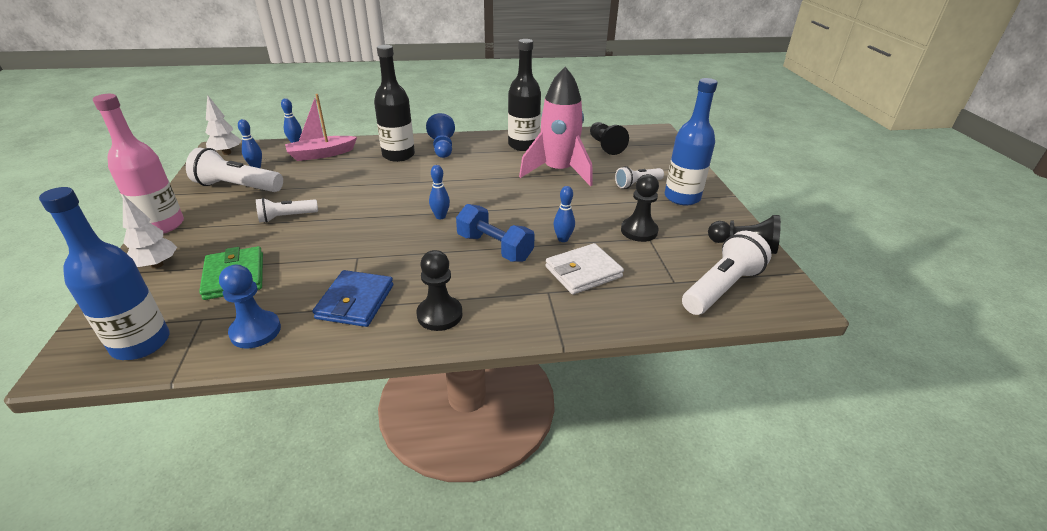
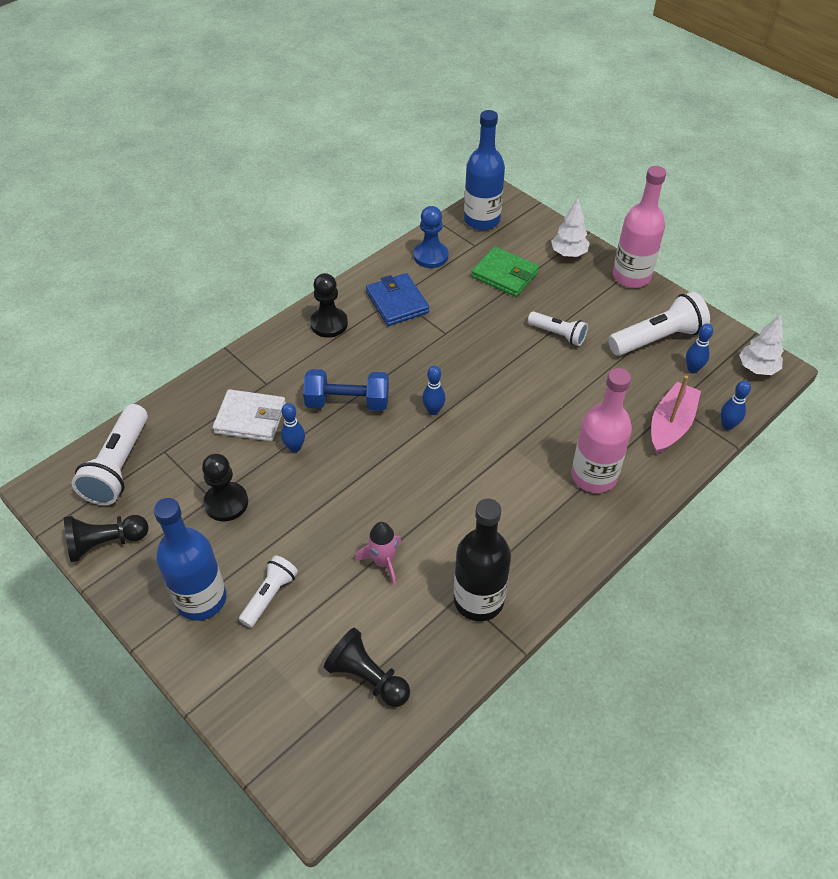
camera: 145 degrees right, 15 degrees up
white flashlight [256,198,318,223] -> white flashlight turned 90 degrees clockwise [528,312,588,346]
black bottle [374,45,415,162] -> pink bottle [571,368,632,493]
blue pawn [426,113,455,158] -> none
pink rocket [519,67,593,186] -> pink rocket [355,522,401,586], size x0.48
white wallet [545,243,624,294] -> white wallet turned 75 degrees clockwise [213,389,286,442]

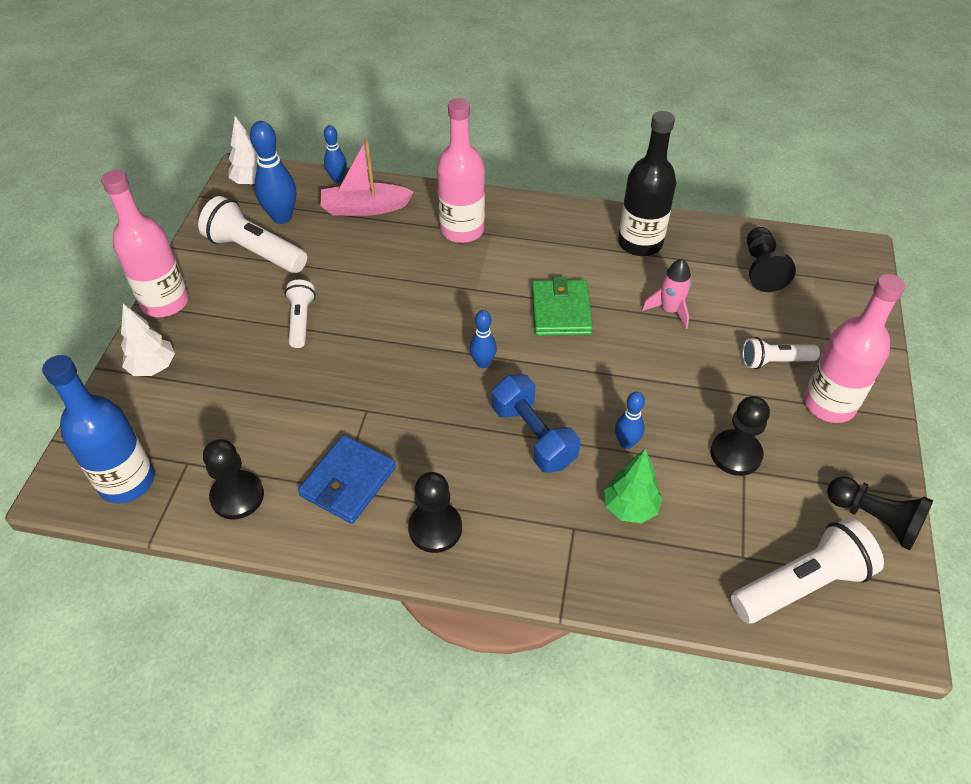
camera: 125 degrees left, 0 degrees up
blue bottle [153,498,226,621] -> pink bottle [804,274,905,423]
white wallet [213,389,286,442] -> green tree [604,449,663,524]
blue pawn [414,206,448,268] -> black pawn [203,439,264,519]
green wallet [471,247,539,297] -> green wallet moved to [532,277,593,336]
blue bowling pin [686,324,713,373] -> blue bowling pin [250,121,296,224], size x1.71

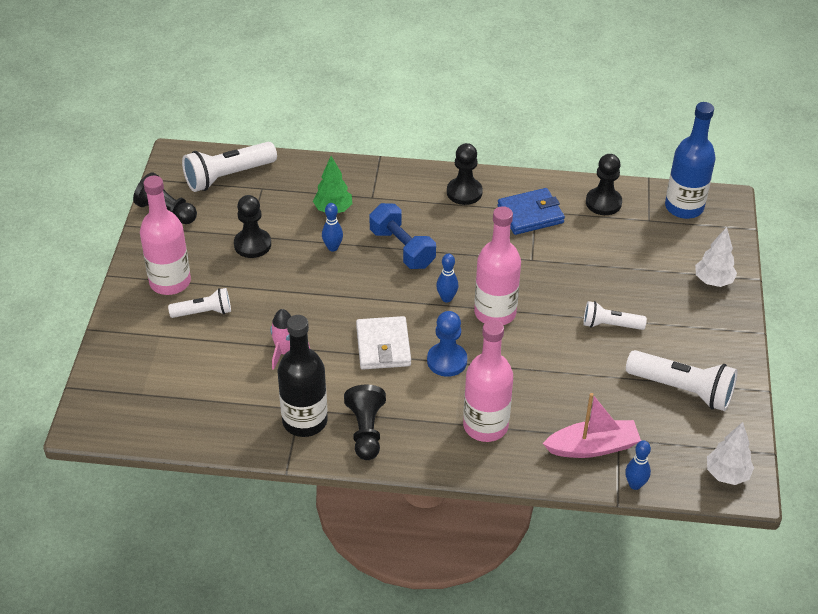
camera: 175 degrees right, 5 degrees down
pink bottle [101,170,189,317] -> pink bottle moved to [474,206,521,325]
blue bowling pin [250,121,296,224] -> none
white flashlight [284,280,316,348] -> white flashlight turned 105 degrees clockwise [583,301,647,330]
blue wallet [298,435,396,524] -> blue wallet turned 45 degrees clockwise [497,188,565,235]
green wallet [532,277,593,336] -> white wallet [356,316,411,369]
black pawn [747,227,796,292] -> black pawn moved to [344,385,386,460]
none -> blue pawn [427,311,467,377]

